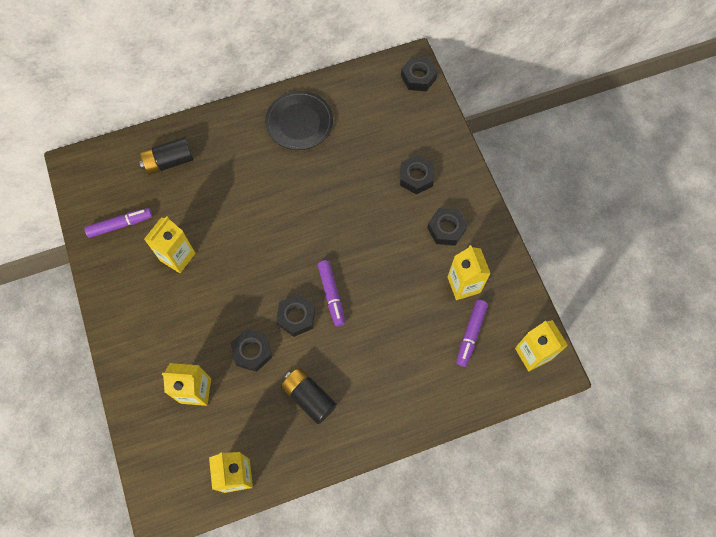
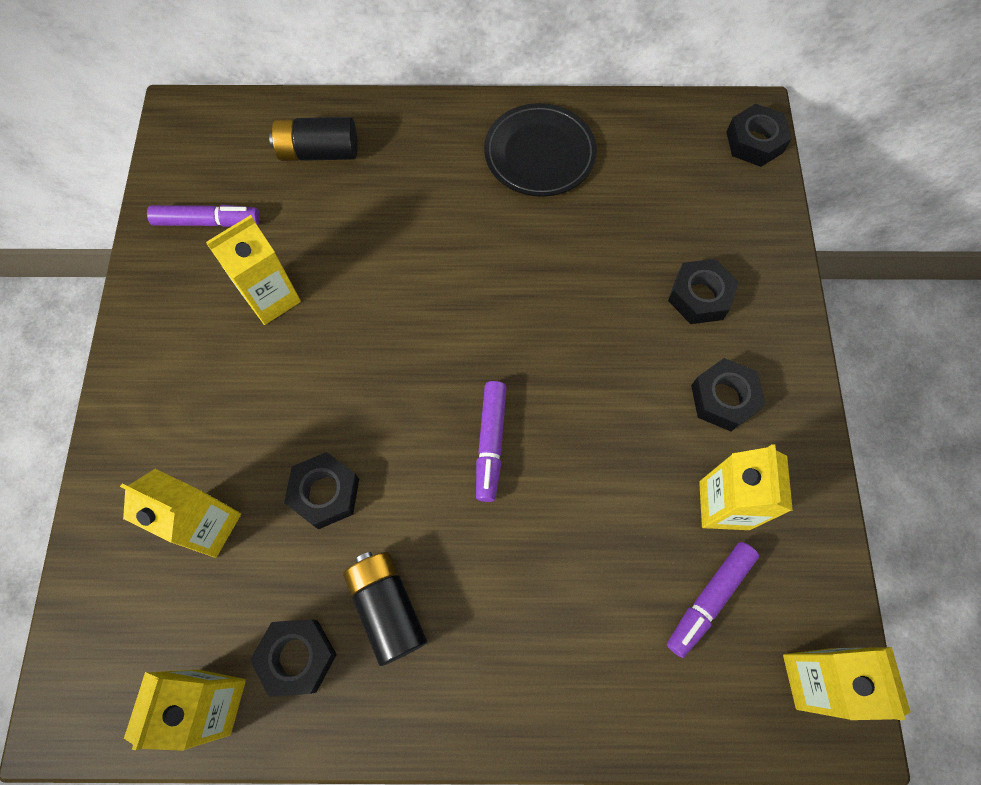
camera: 20 degrees right, 0 degrees up
black nut [276,294,315,337] -> black nut moved to [250,619,337,697]

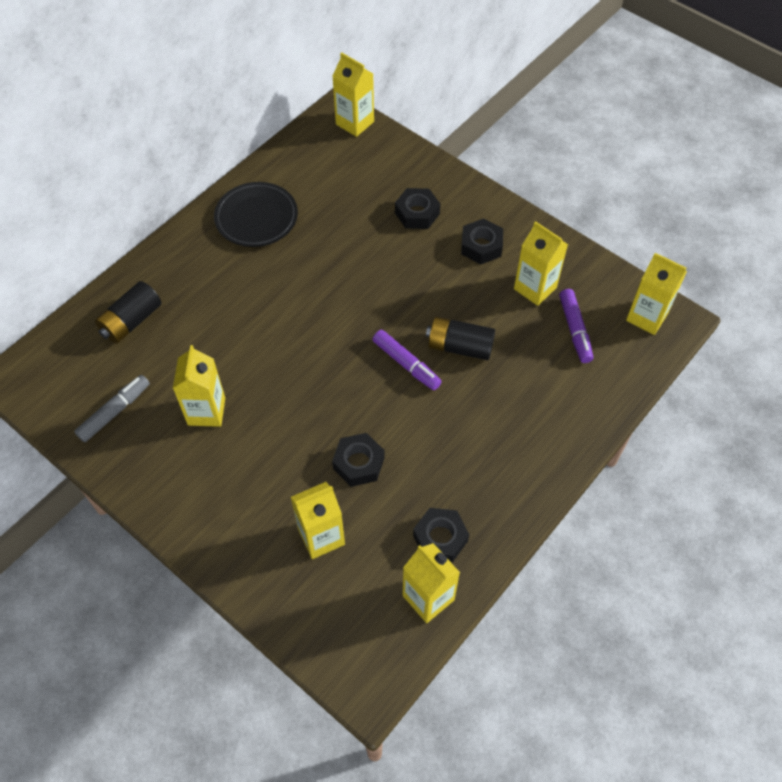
camera: 50 degrees left, 10 degrees down
purple marker [147,205,260,227] -> grey marker [74,375,150,442]
black battery [343,552,427,666] -> black battery moved to [426,317,495,360]
black nut [726,104,792,167] -> yellow carton [332,52,374,137]

